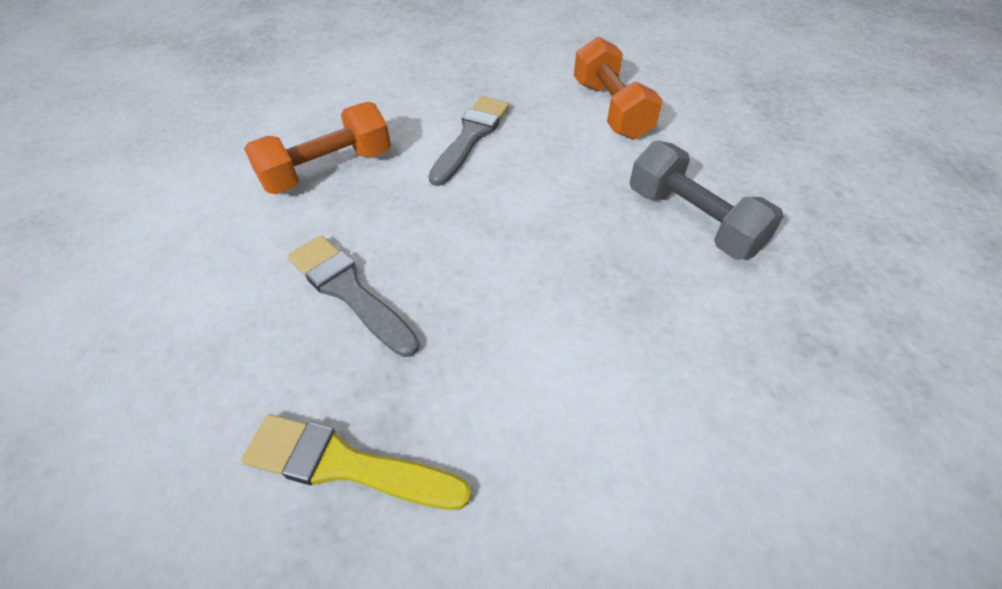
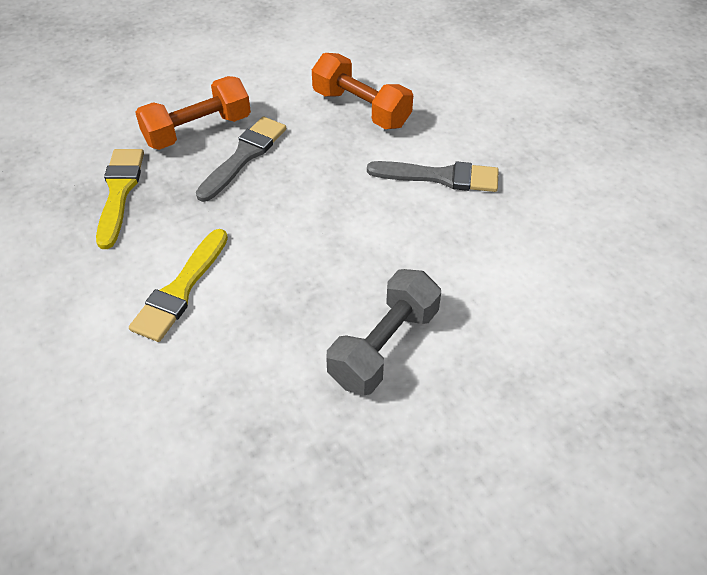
camera: 75 degrees right, 0 degrees up
orange dumbbell [574,37,663,139] -> orange dumbbell moved to [135,76,251,150]
none -> yellow brush [129,229,228,342]

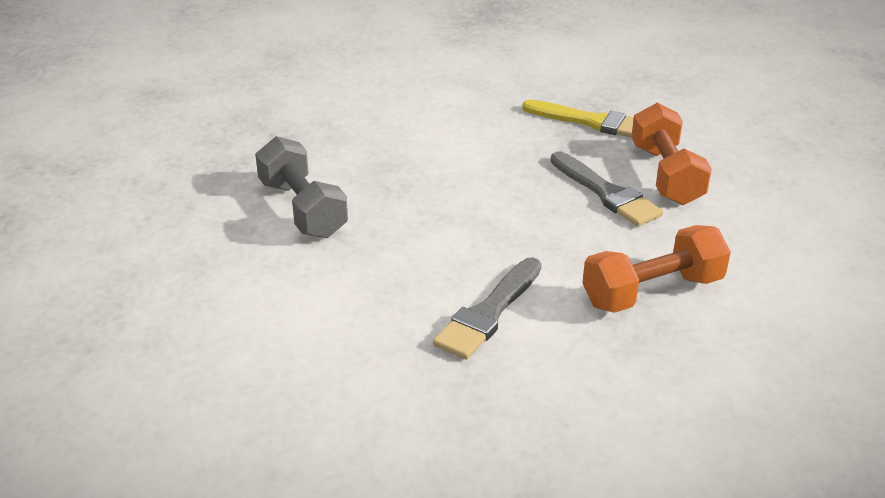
camera: 115 degrees right, 15 degrees down
yellow brush [129,229,228,342] -> none

